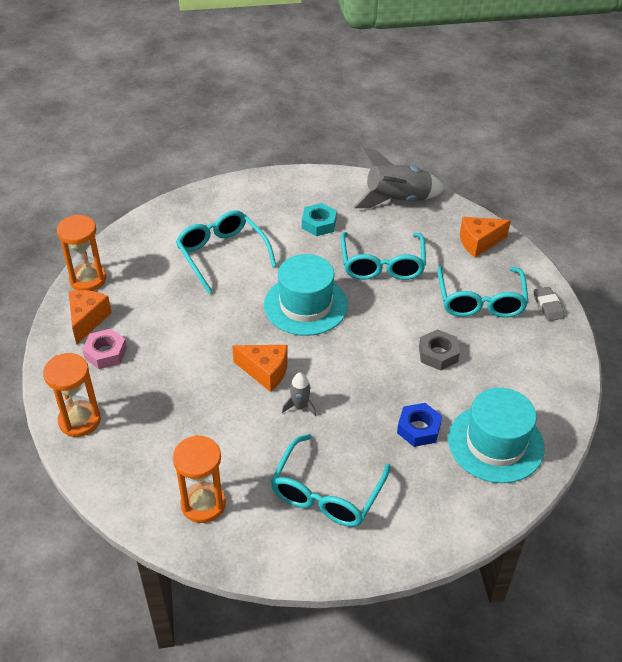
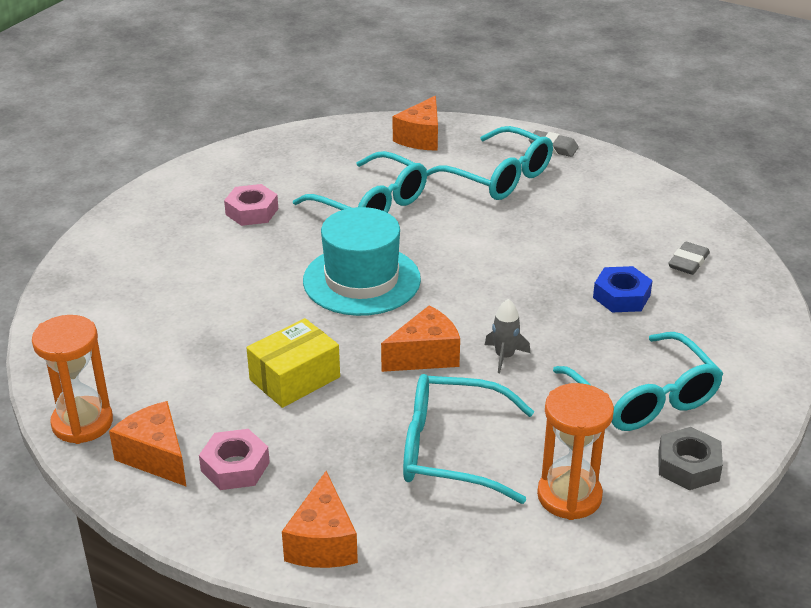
camera: 50 degrees left, 10 degrees down
orange hourglass [43,353,101,437] -> orange cheese [282,471,358,568]
turquoise glasses [176,210,276,293] -> turquoise glasses moved to [403,374,534,504]
turquoise nut [302,203,337,236] -> pink nut [224,184,278,226]
grey rocket [354,146,445,208] -> none
grey nut [419,329,460,370] -> grey nut moved to [658,427,723,490]
turquoise hat [448,388,545,483] -> grey eraser [668,242,710,275]
none -> yellow box [247,318,340,408]

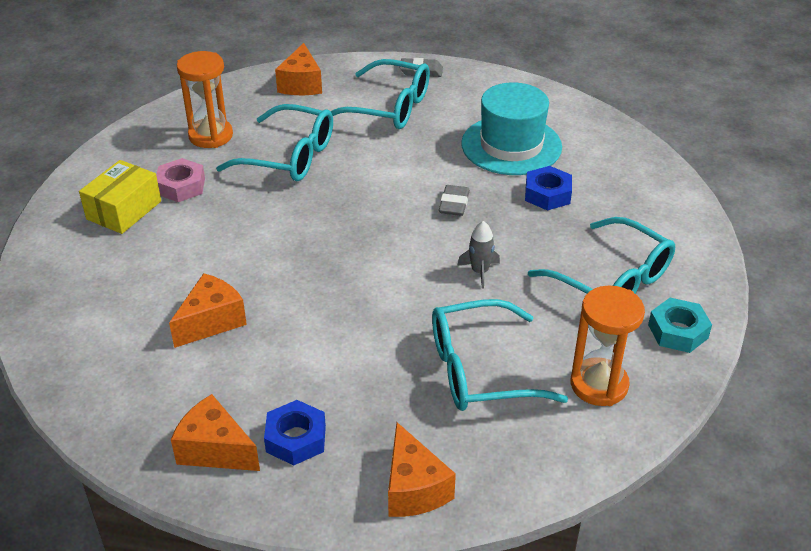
camera: 20 degrees left, 5 degrees up
orange hourglass [32,315,113,444] -> orange hourglass moved to [177,51,233,148]
pink nut [199,429,270,490] -> blue nut [264,400,326,466]
yellow box [247,318,340,408] -> yellow box moved to [79,160,161,234]
turquoise hat [303,207,421,316] -> turquoise hat moved to [461,82,562,175]
orange cheese [381,305,460,372] -> orange cheese moved to [169,273,247,348]
grey nut [658,427,723,490] -> turquoise nut [648,298,712,353]
grey eraser [668,242,710,275] -> grey eraser moved to [439,185,470,216]

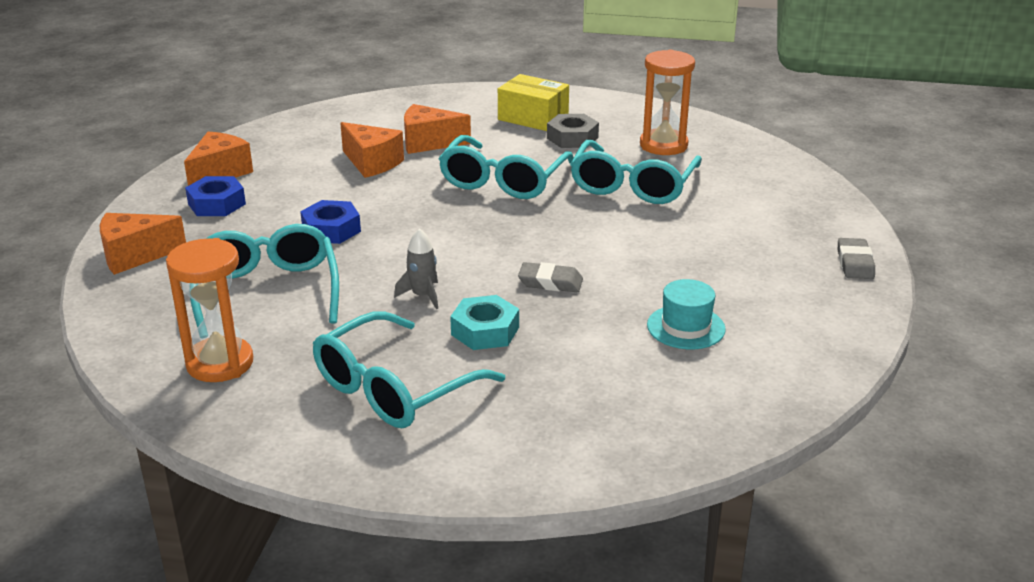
camera: 90 degrees right, 10 degrees down
pink nut [156,158,205,202] -> grey nut [547,114,599,148]
orange cheese [275,43,322,95] -> orange cheese moved to [404,104,471,154]
turquoise glasses [331,59,430,129] -> turquoise glasses moved to [439,135,574,199]
turquoise hat [461,82,562,175] -> turquoise hat [647,279,726,349], size x0.55
blue nut [525,166,572,211] -> blue nut moved to [300,200,361,244]
turquoise nut [648,298,712,353] -> turquoise nut moved to [450,295,519,350]

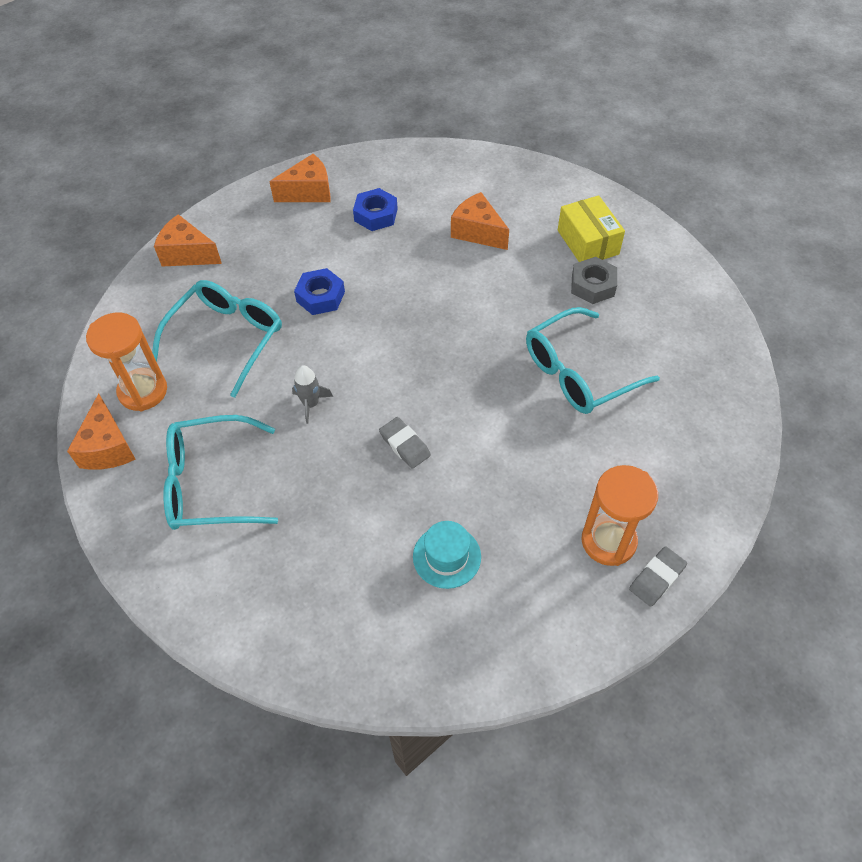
camera: 40 degrees right, 25 degrees up
blue nut [185,176,246,216] -> blue nut moved to [353,188,398,231]
orange cheese [340,122,404,178] -> orange cheese moved to [67,394,136,470]
turquoise glasses [439,135,574,199] -> none
turquoise nut [450,295,519,350] -> none
orange hourglass [640,50,695,155] -> orange hourglass moved to [582,465,658,566]

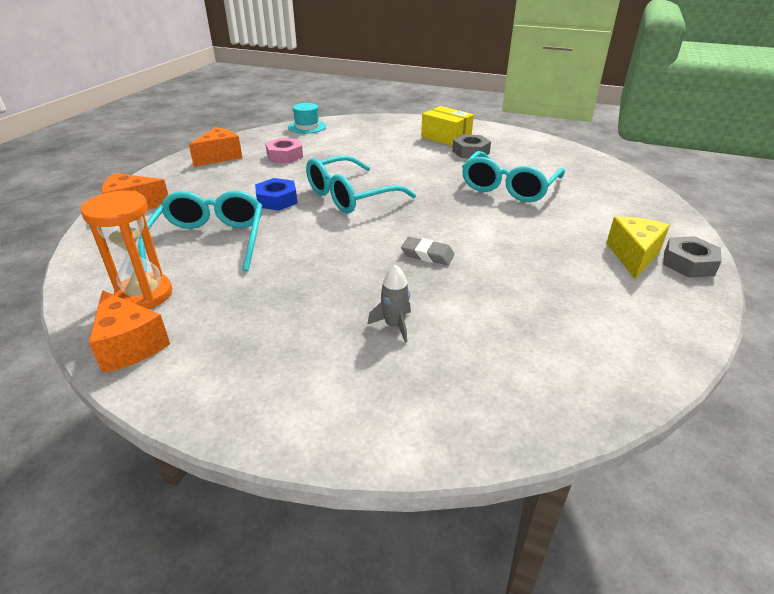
camera: 30 degrees left, 20 degrees down
turquoise glasses [164,415,278,530] -> turquoise glasses moved to [306,155,416,213]
grey rocket [292,365,333,424] -> grey rocket moved to [368,264,411,343]
blue nut [353,188,398,231] -> pink nut [265,138,303,163]
turquoise hat [413,521,481,589] -> turquoise hat moved to [288,103,326,134]
orange cheese [451,192,509,250] -> none
orange hourglass [582,465,658,566] -> yellow cheese [606,217,670,279]
grey eraser [629,546,687,607] -> grey nut [663,236,722,278]

